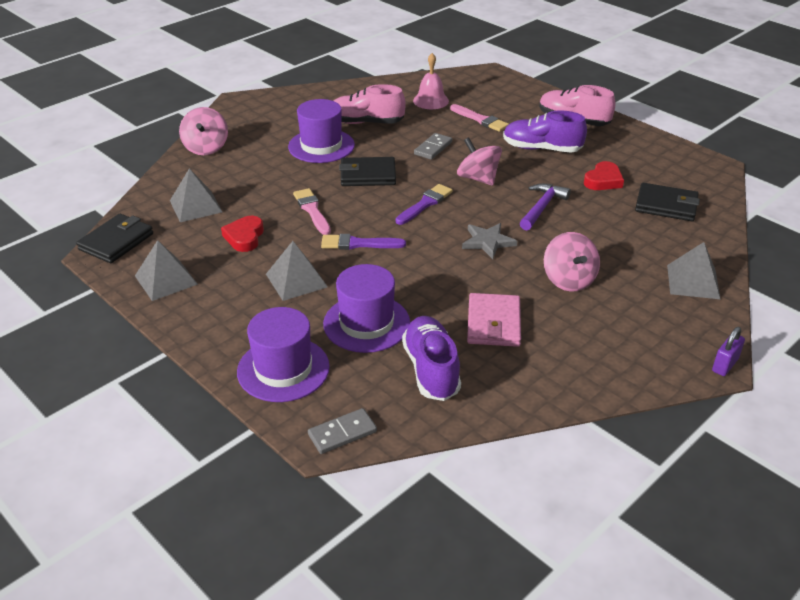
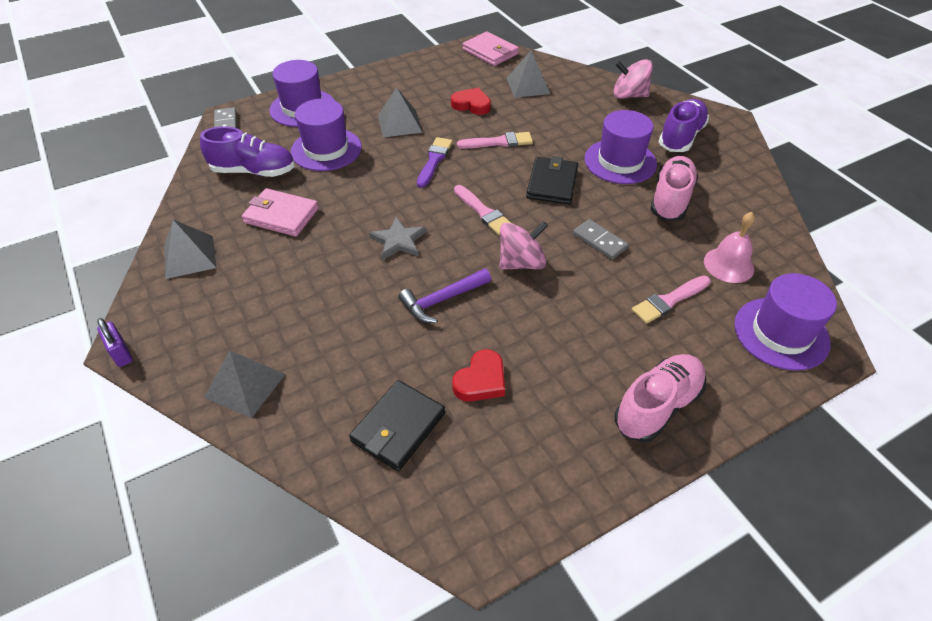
camera: 105 degrees right, 10 degrees up
black wallet [76,214,153,263] -> pink wallet [463,32,519,66]
grey pyramid [135,240,198,301] -> grey pyramid moved to [164,220,216,279]
purple brush [396,184,453,225] -> pink brush [454,185,511,235]
purple shoe [503,110,587,153] -> purple shoe moved to [659,99,709,152]
purple hammer [520,183,571,230] -> purple hammer turned 105 degrees clockwise [398,269,491,323]
pink spinning top [544,232,600,292] -> none
red heart [584,161,624,190] -> red heart turned 105 degrees counterclockwise [452,349,505,402]
none -> purple hat [734,273,837,371]

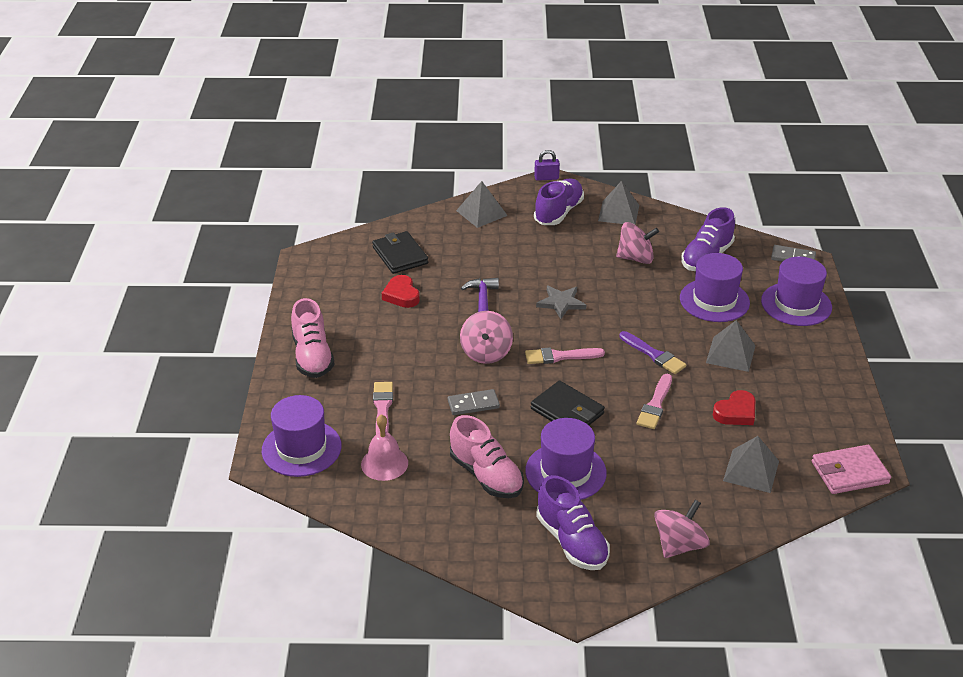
camera: 120 degrees right, 10 degrees down
pink wallet [242,188,319,237] -> pink spinning top [616,222,659,264]
none -> purple shoe [534,179,584,225]

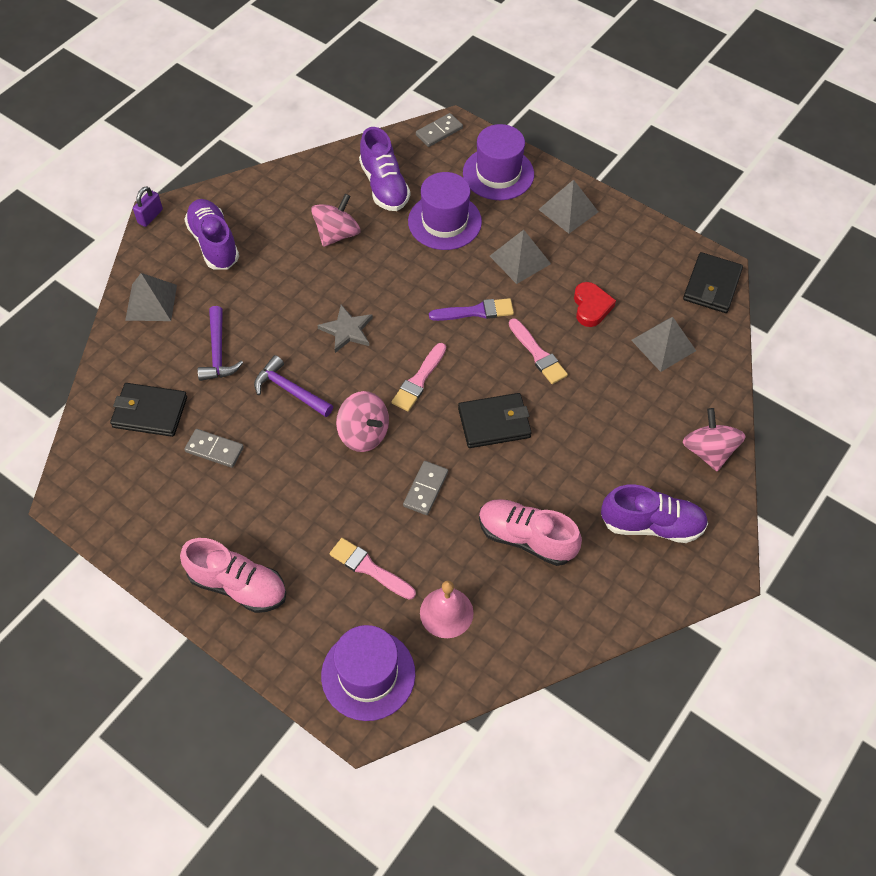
camera: 55 degrees left, 20 degrees up
red heart [382,275,420,308] -> grey domino [184,429,244,468]
pink shoe [450,415,524,498] -> pink shoe turned 150 degrees counterclockwise [479,499,582,566]
purple hat [525,418,607,500] -> none
grey pyramid [598,181,639,225] -> grey pyramid moved to [538,180,598,234]
pink wallet [812,445,891,494] -> black wallet [683,252,743,313]
none -> purple hammer [197,306,243,381]

